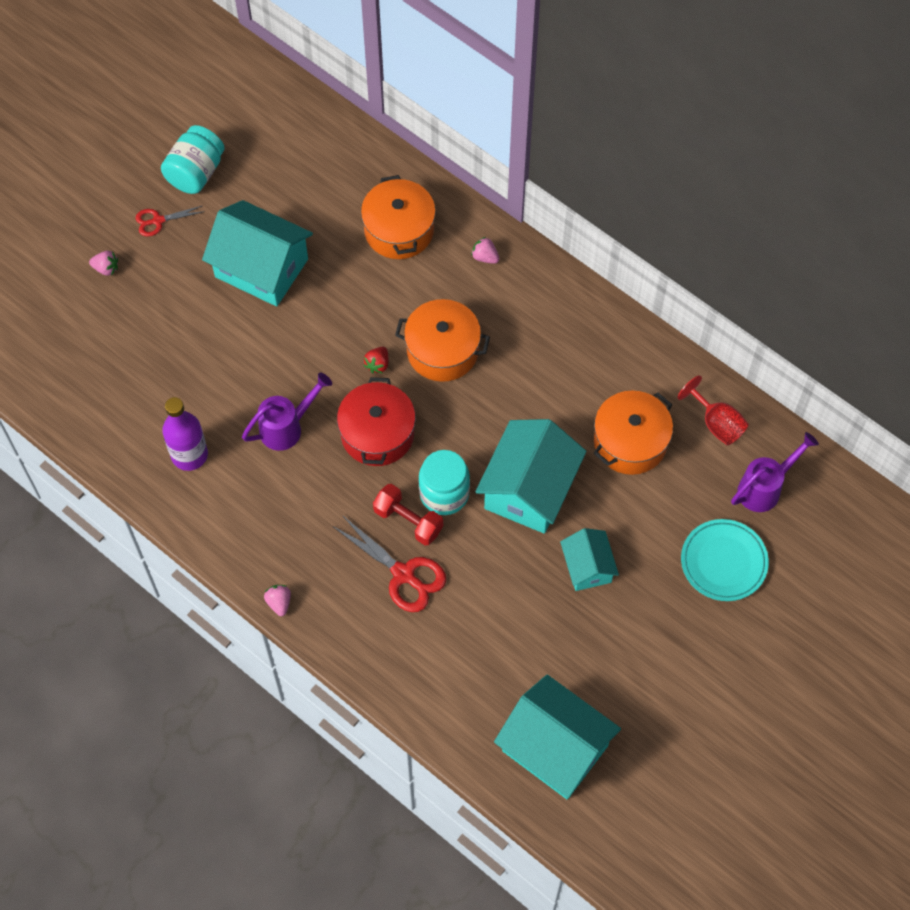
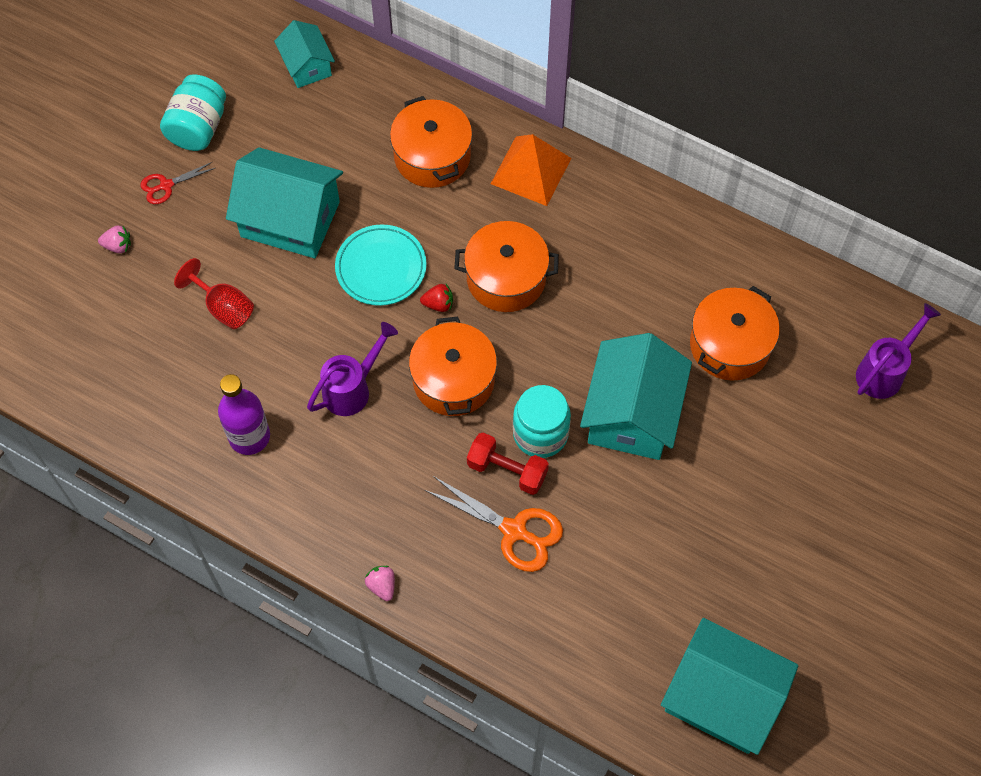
camera: 10 degrees left, 0 degrees up
red scissors [333,515,446,612] -> orange scissors [425,476,563,572]
red pot [337,377,416,466] -> orange pot [409,317,497,416]
red strawberry [364,347,389,373] -> red strawberry turned 105 degrees counterclockwise [420,284,453,312]
pink strawberry [471,237,499,264] -> orange pyramid [491,134,571,206]
turquoise house [560,528,619,591] -> turquoise house moved to [274,20,335,88]
red goblet [677,375,749,446] -> red goblet moved to [174,258,254,329]
turquoise plate [681,519,769,601] -> turquoise plate moved to [335,225,427,306]

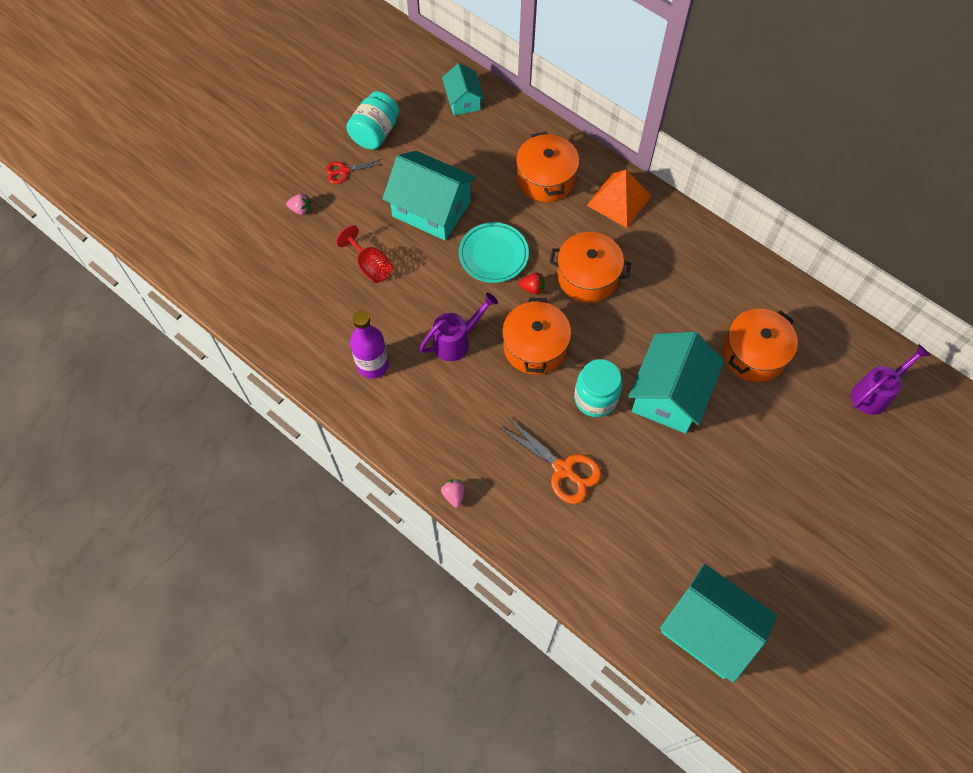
camera: 10 degrees right, 0 degrees up
red dumbbell [467,433,549,495] -> none

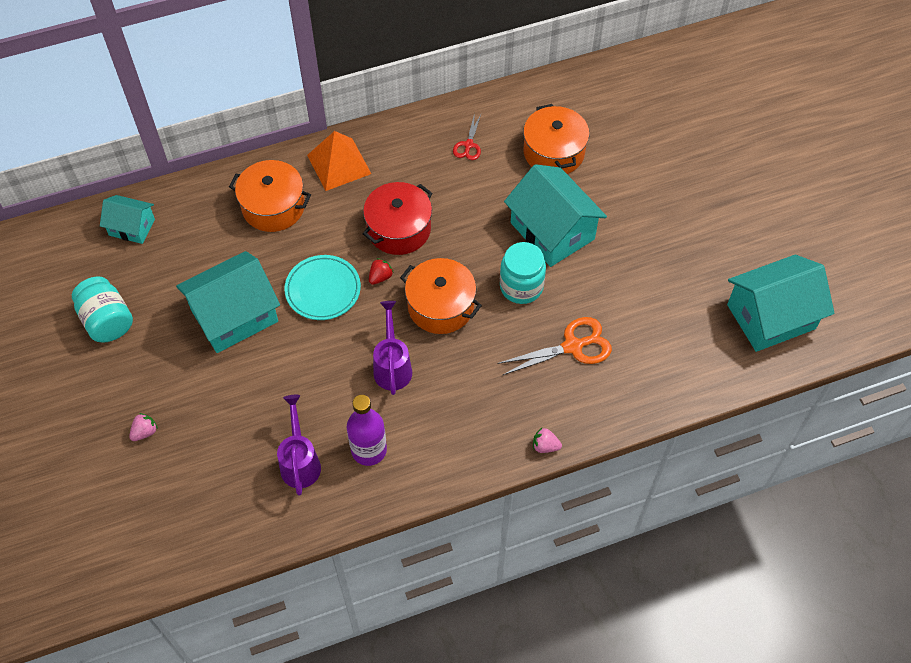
camera: 60 degrees left, 5 degrees down
red scissors [325,159,382,184] -> red scissors moved to [453,113,481,160]
red goblet [336,225,393,283] -> none
orange pot [549,232,631,303] -> red pot [363,182,433,255]
purple watering can [851,344,930,415] -> purple watering can moved to [277,395,321,496]

